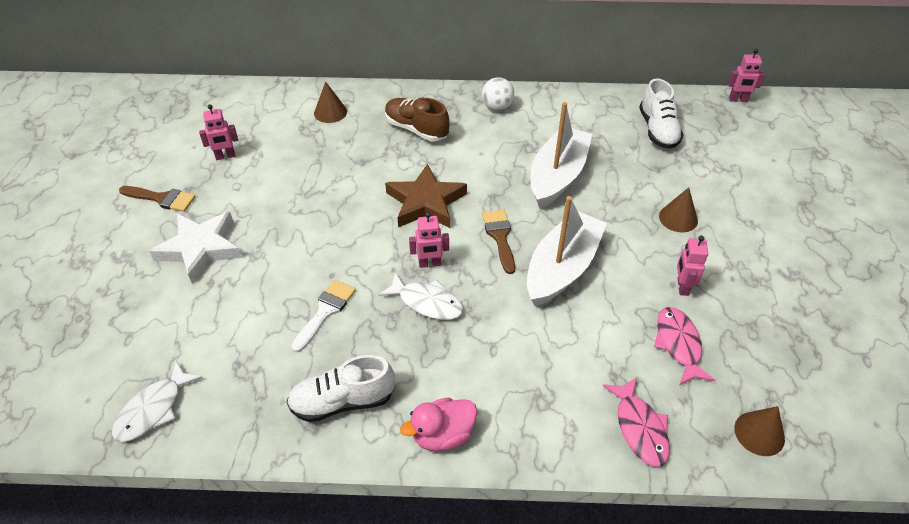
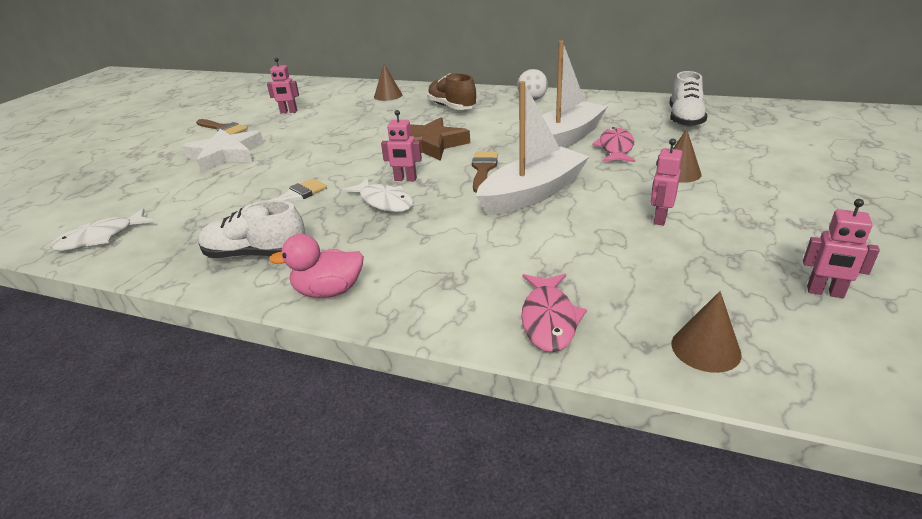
camera: 20 degrees right, 15 degrees down
pink fish [654,307,715,385] -> pink fish moved to [592,127,635,162]
pink robot [728,49,765,102] -> pink robot moved to [803,199,880,298]

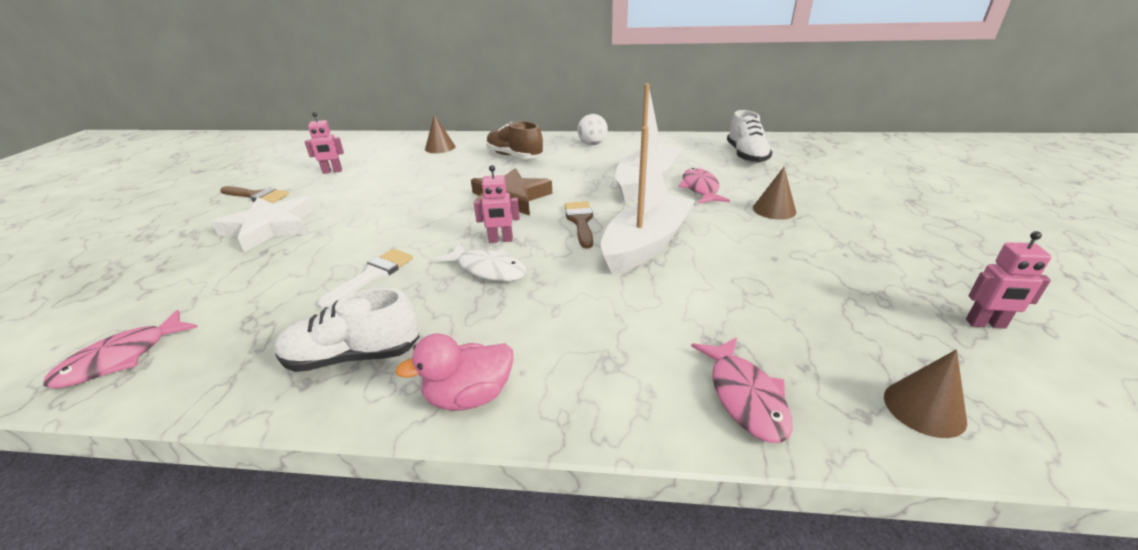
camera: 15 degrees left, 0 degrees up
white fish [50,208,154,251] -> pink fish [43,310,198,388]
pink robot [651,139,683,226] -> none

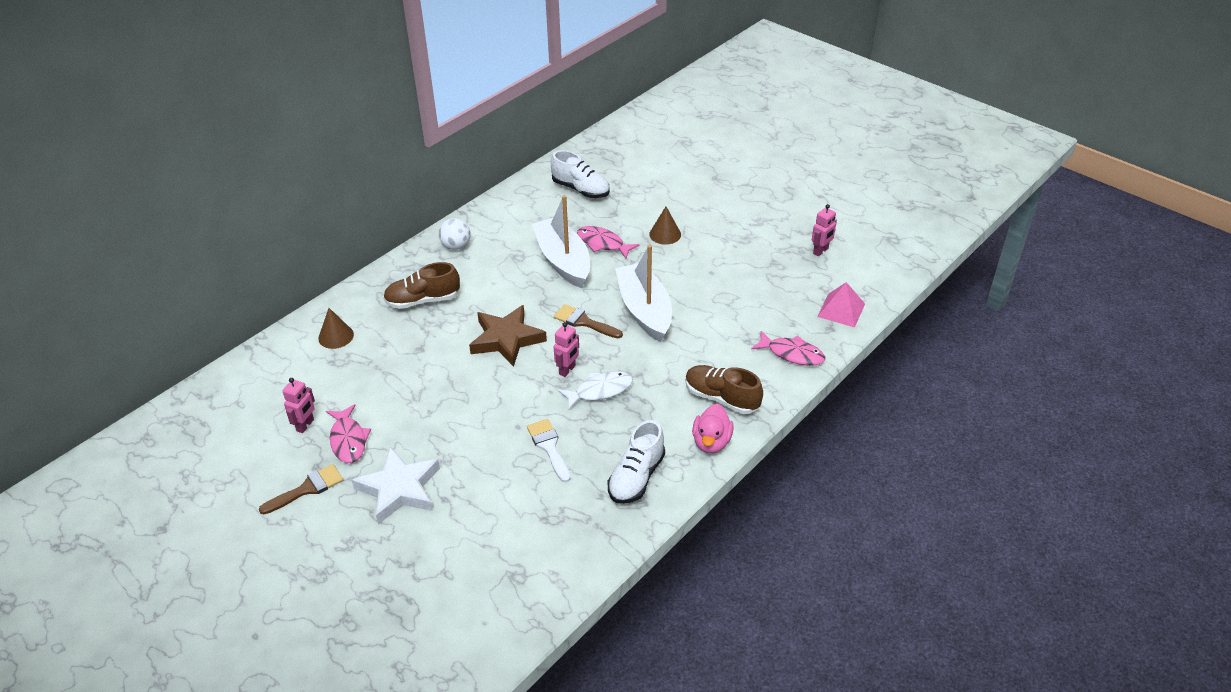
camera: 55 degrees left, 10 degrees up
pink fish [43,310,198,388] -> pink fish moved to [326,404,371,463]
brown cone [884,349,967,438] -> pink pyramid [817,282,865,328]
none -> brown shoe [685,365,763,414]

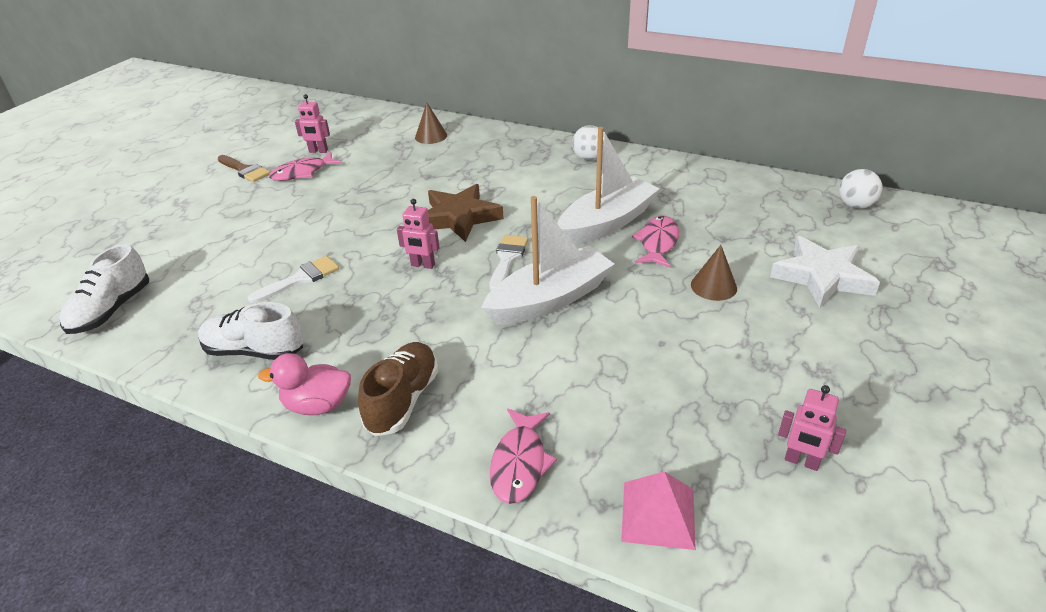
camera: 75 degrees right, 5 degrees down
white star [352,447,440,525] -> white star moved to [770,236,880,308]
brown shoe [383,262,460,309] -> none
white shoe [551,150,610,198] -> white shoe moved to [59,244,149,334]
brown brush [554,304,623,338] -> white brush [489,235,528,290]
white fish [558,371,633,410] -> none
none -> white ball [839,169,883,209]

